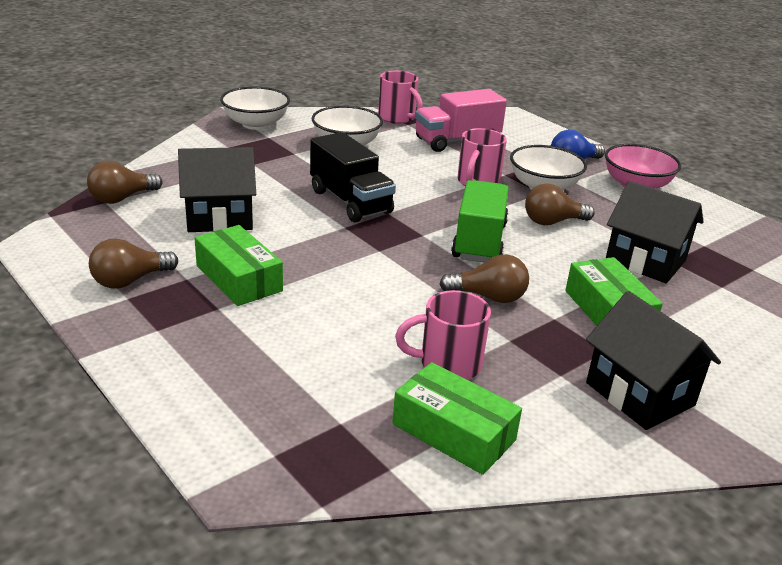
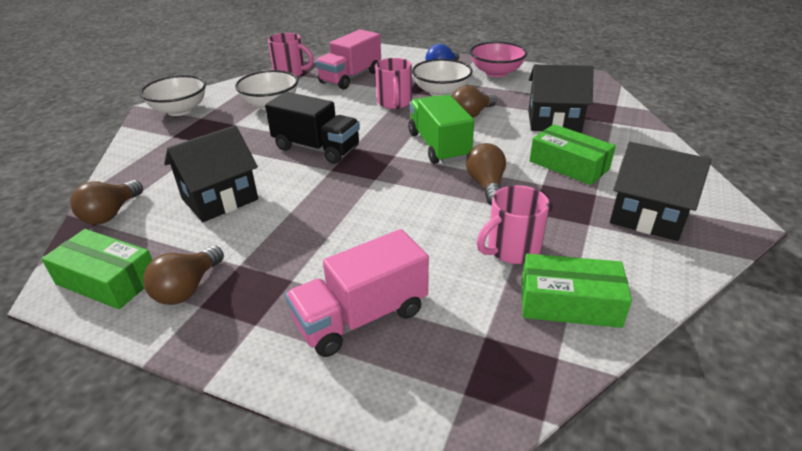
camera: 25 degrees left, 5 degrees up
green box [195,225,283,306] -> green box moved to [41,229,152,309]
brown light bulb [440,254,529,303] -> brown light bulb turned 75 degrees counterclockwise [466,143,506,206]
none -> pink truck [285,229,429,357]

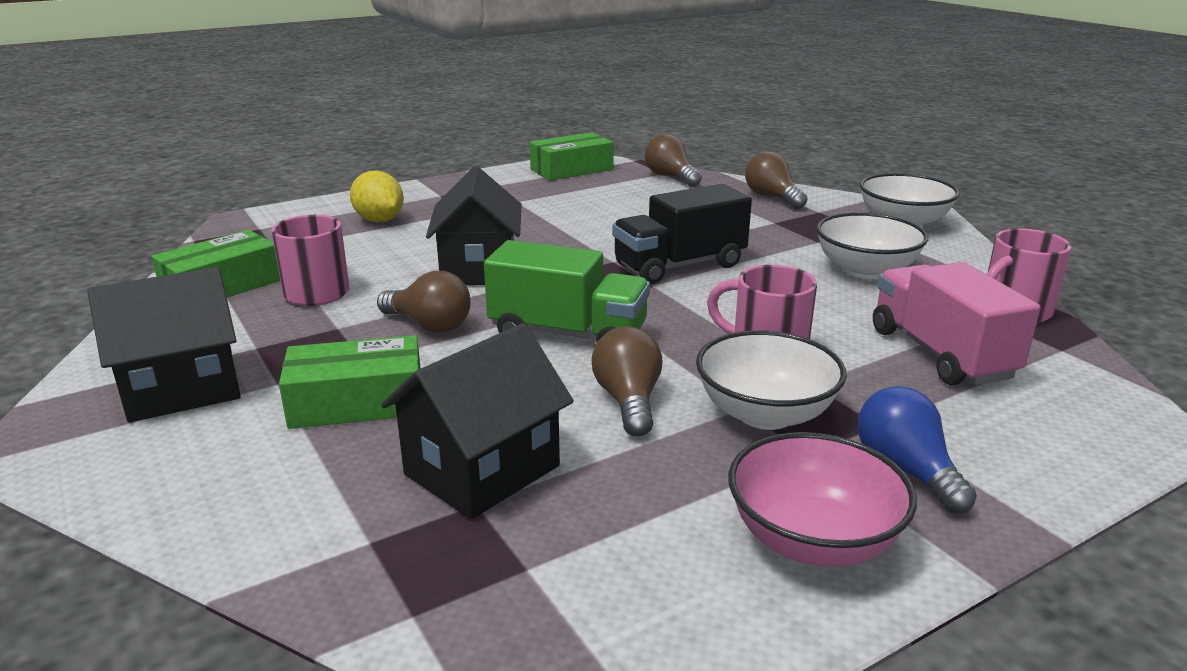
camera: 125 degrees right, 10 degrees down
brown light bulb [143,246,224,305] -> brown light bulb moved to [745,151,808,209]
black house [164,125,258,222] -> black house moved to [426,166,521,286]
pink truck [285,229,429,357] -> yellow lemon [350,171,404,222]

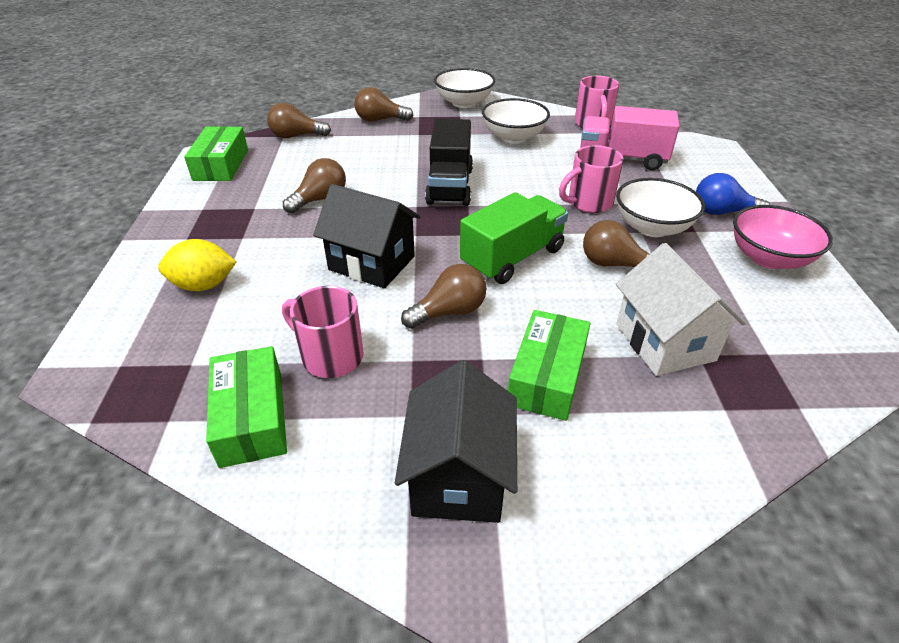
camera: 60 degrees left, 15 degrees up
black house [381,323,574,519] -> white house [616,243,746,376]
none -> brown light bulb [283,158,346,214]

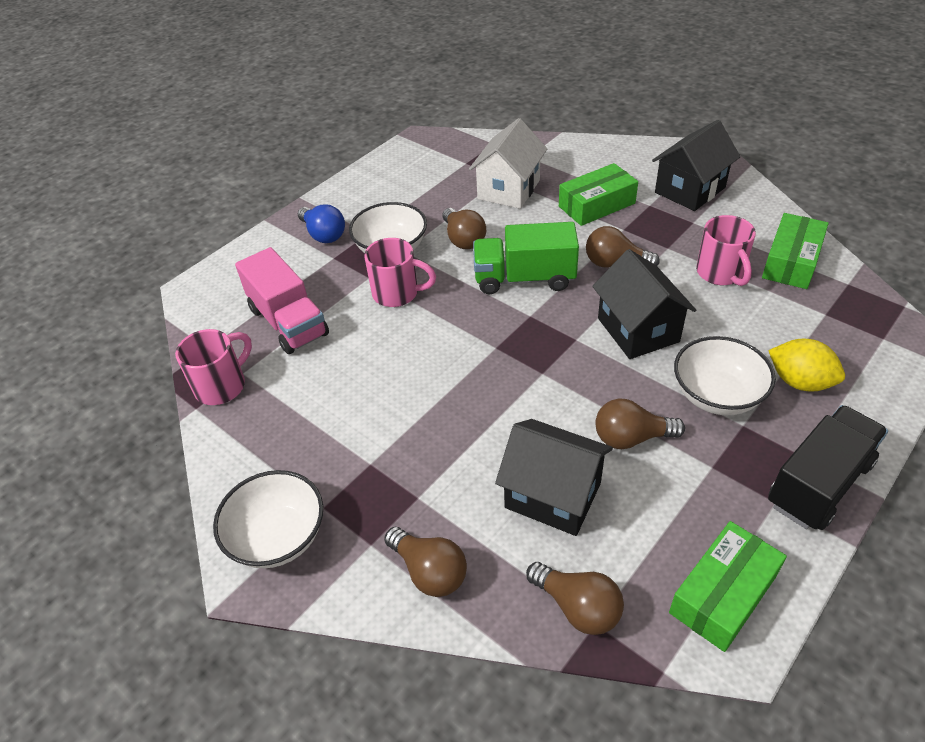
camera: 135 degrees left, 5 degrees up
black truck [425,119,473,206] -> black truck moved to [768,405,888,530]
white bowl [482,98,550,143] -> white bowl moved to [674,336,776,415]
pink bowl [733,205,833,269] -> none
none -> black house [495,419,613,536]

